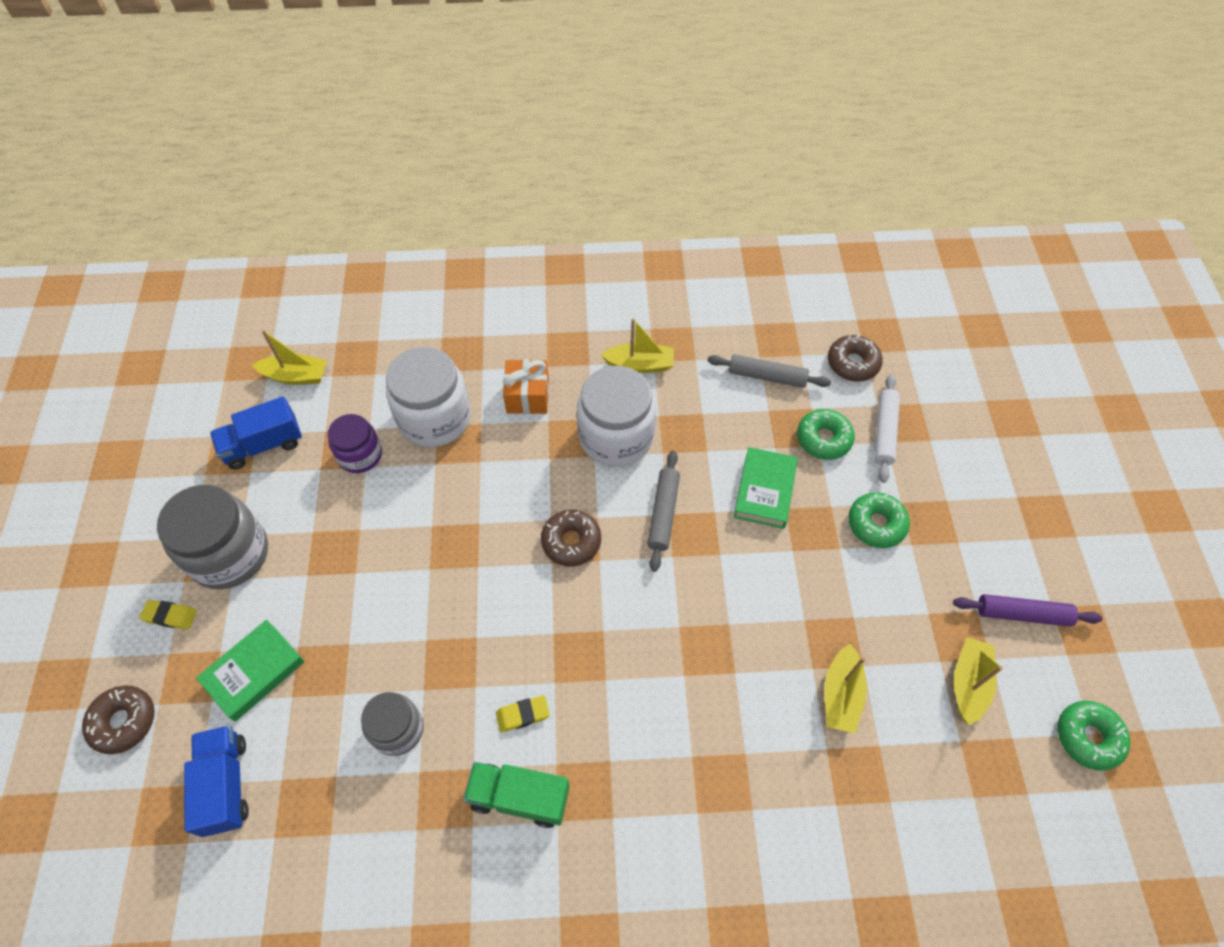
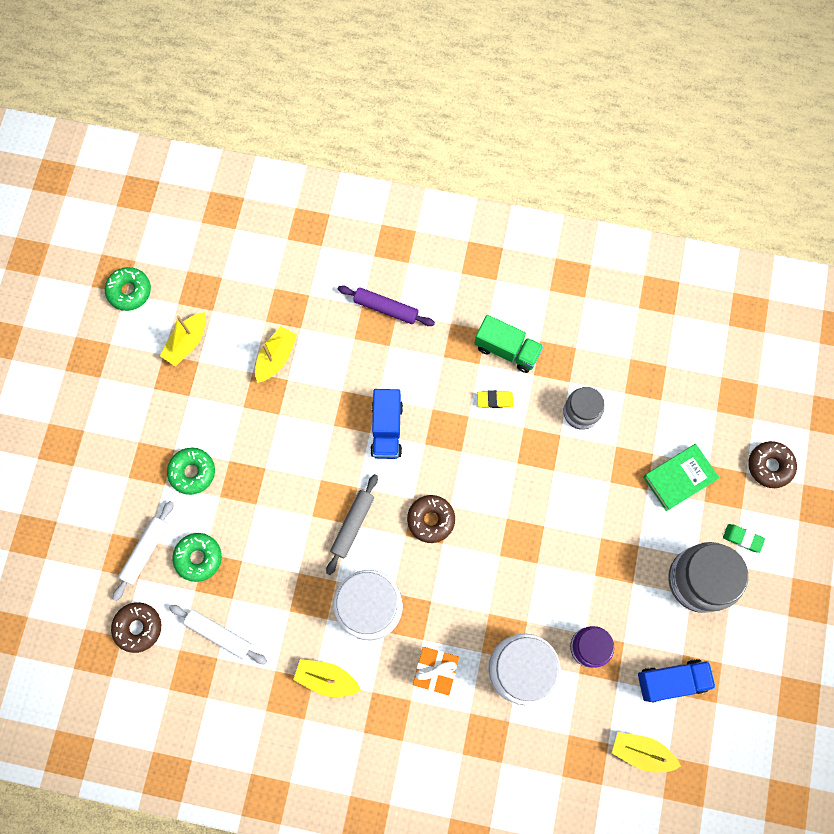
camera: 165 degrees left, 15 degrees up
yellow eraser [139,600,197,629] -> green eraser [723,524,765,553]
blue truck [184,725,249,837] -> blue truck moved to [370,389,403,459]
grey rolling pin [707,354,831,388] -> white rolling pin [169,605,267,664]
green book [734,447,798,529] -> none
purple rolling pin [953,594,1103,627] -> purple rolling pin moved to [338,286,435,326]

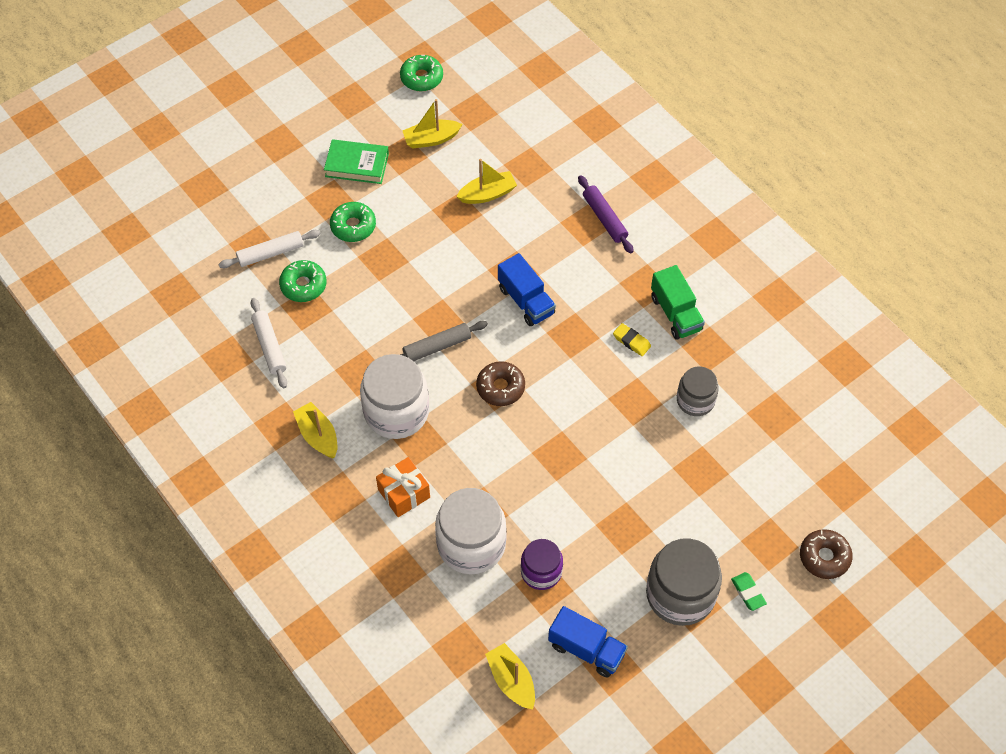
camera: 40 degrees right, 15 degrees down
brown donut [111,602,161,653] -> none
blue truck [370,389,403,459] -> blue truck turned 75 degrees counterclockwise [498,253,556,326]
green book [643,444,719,511] -> green book moved to [324,139,389,184]

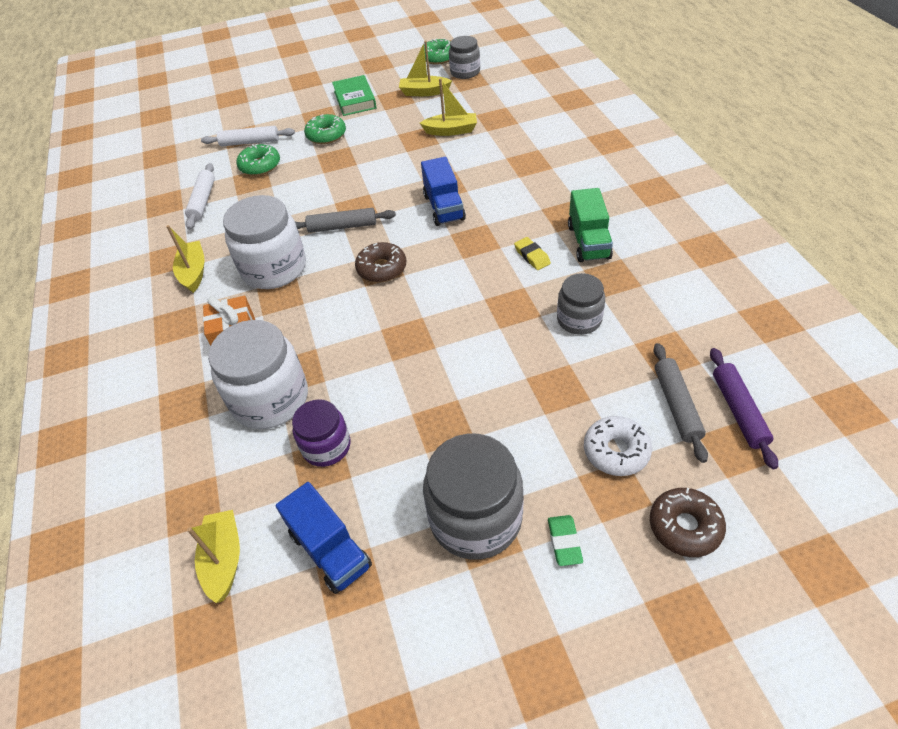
camera: 25 degrees right, 10 degrees down
green book [324,139,389,184] -> green book turned 45 degrees clockwise [332,75,377,116]
purple rolling pin [578,175,634,254] -> purple rolling pin moved to [710,348,778,469]
none -> grey jar [449,36,480,79]
none -> white donut [584,416,652,476]
none -> grey rolling pin [653,343,708,463]

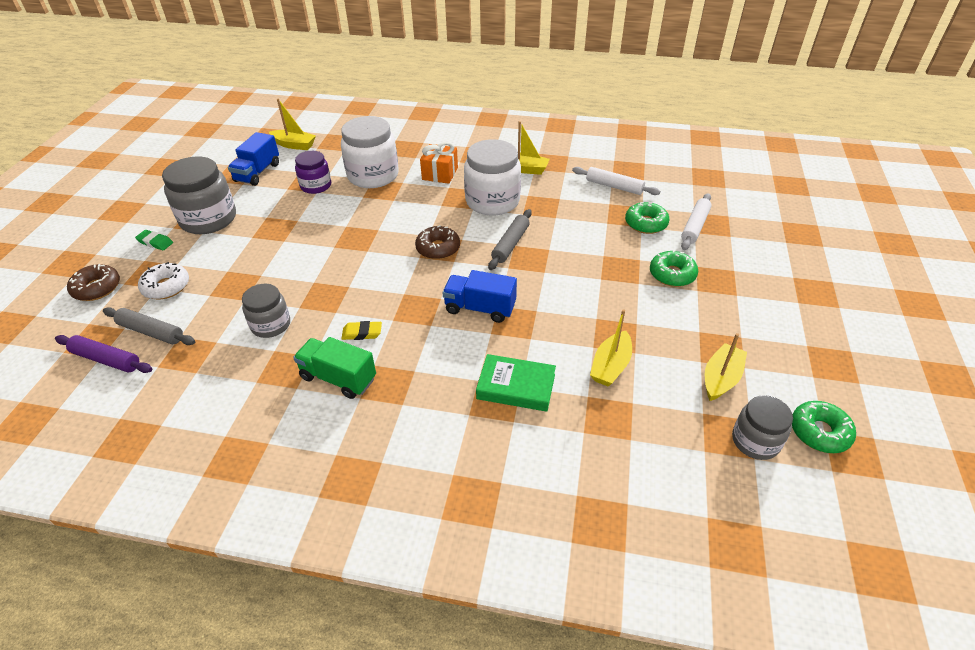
camera: 115 degrees right, 5 degrees down
blue truck [276,482,372,594] -> blue truck turned 60 degrees counterclockwise [228,132,279,186]
green book [332,75,377,116] -> green book moved to [476,354,556,412]

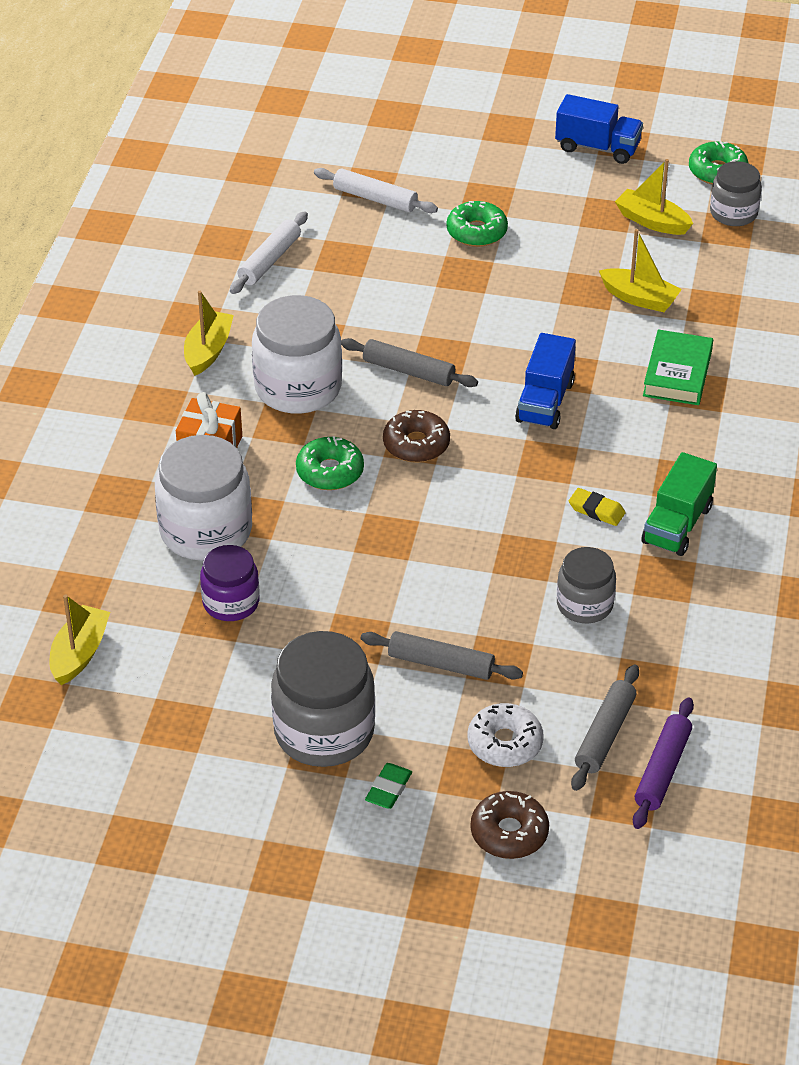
camera: 90 degrees left, 0 degrees up
blue truck [228,132,279,186] -> blue truck moved to [555,94,643,164]
yellow eraser [341,321,382,340] -> yellow eraser turned 60 degrees counterclockwise [569,488,626,526]
green donut [625,202,670,234] -> green donut moved to [296,436,364,490]
none -> grey rolling pin [361,631,523,680]

